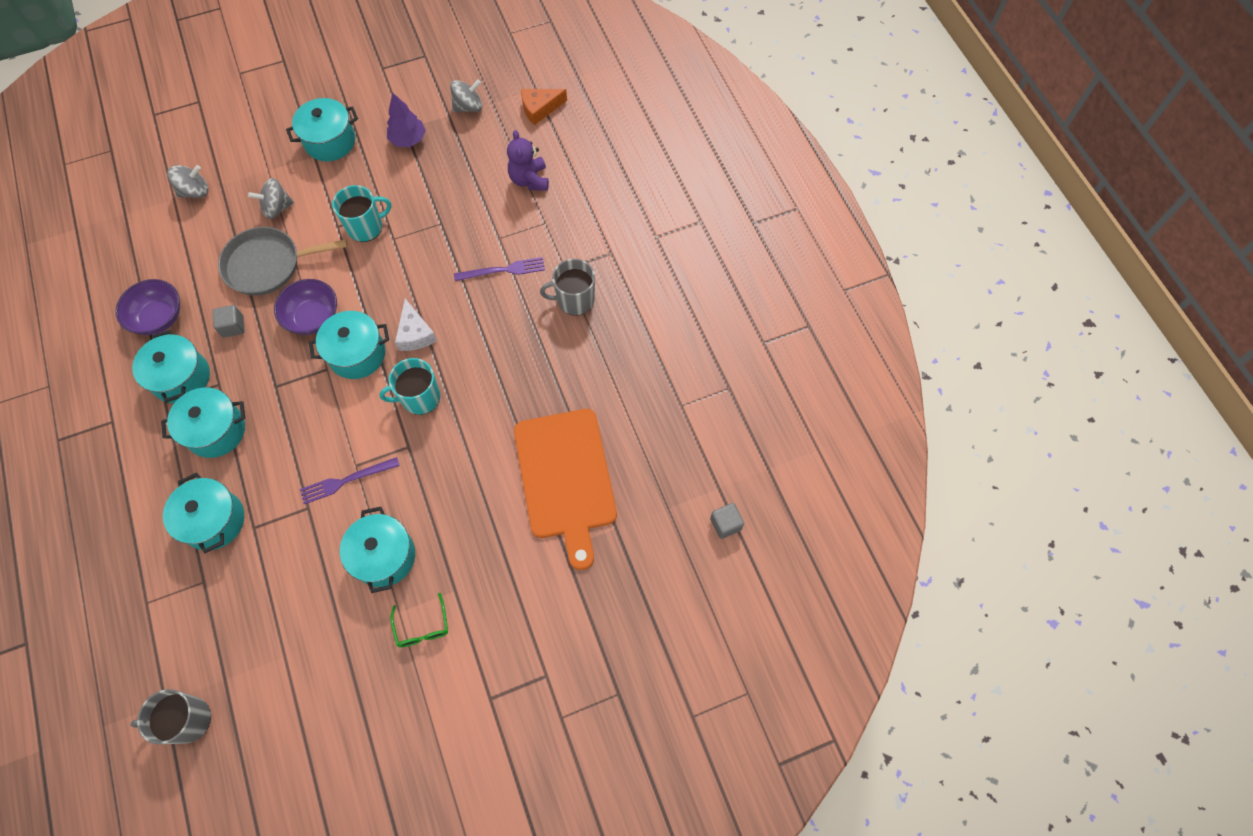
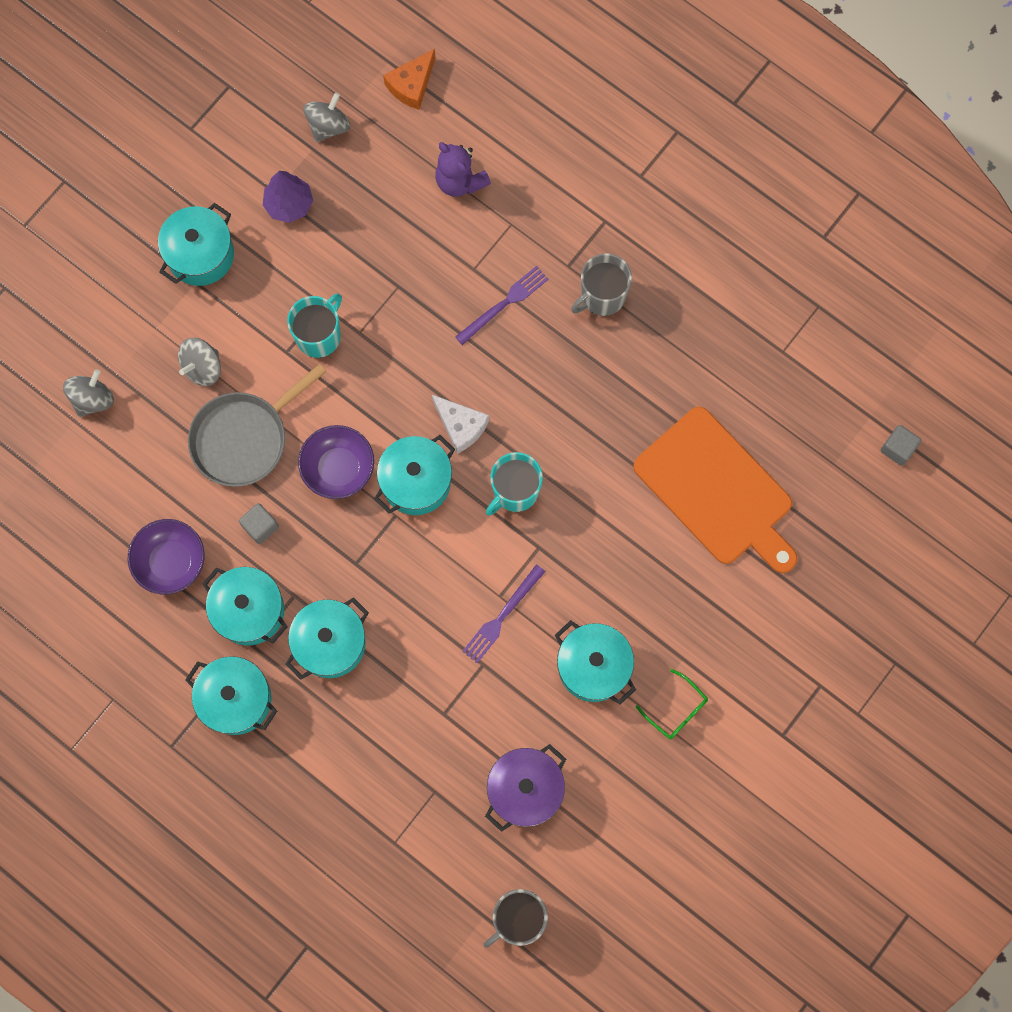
camera: 30 degrees left, 10 degrees up
turquoise pot [163,473,244,553] -> turquoise pot moved to [185,656,277,735]
none -> purple pot [485,744,566,832]

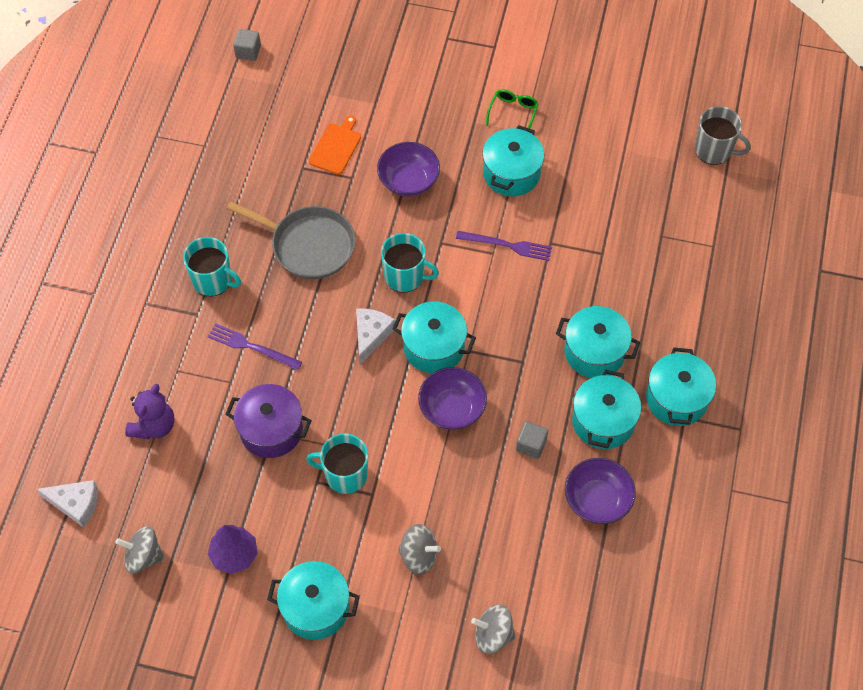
camera: 115 degrees left, 15 degrees down
grey pan [188,364,326,487] -> grey pan moved to [226,201,355,279]
orange cheese [383,49,435,110] -> white cheese [37,480,98,528]
purple pot [485,744,566,832] -> purple pot moved to [225,384,312,458]
grey mug [571,253,632,316] -> turquoise mug [183,237,241,296]
orange cutting board [633,407,798,573] -> orange cutting board [309,115,361,175], size x0.46
none -> purple bowl [377,142,440,197]

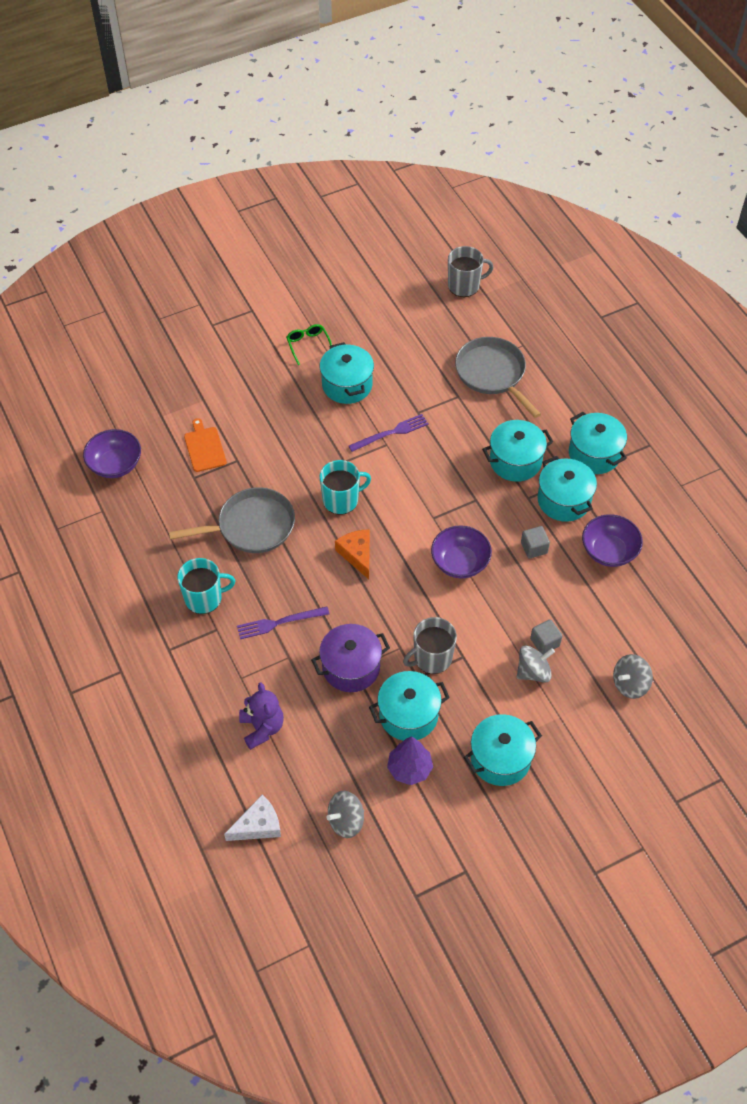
camera: 40 degrees left, 5 degrees down
grey cube [233,29,261,61] -> grey cube moved to [530,619,562,655]
turquoise mug [306,434,368,494] -> grey mug [403,617,457,674]
white cheese [356,308,395,364] -> orange cheese [335,529,370,579]
purple bowl [377,142,440,197] -> purple bowl moved to [83,429,141,478]
turquoise pot [392,301,476,373] -> turquoise pot moved to [369,671,450,741]
none -> grey pan [455,337,541,418]

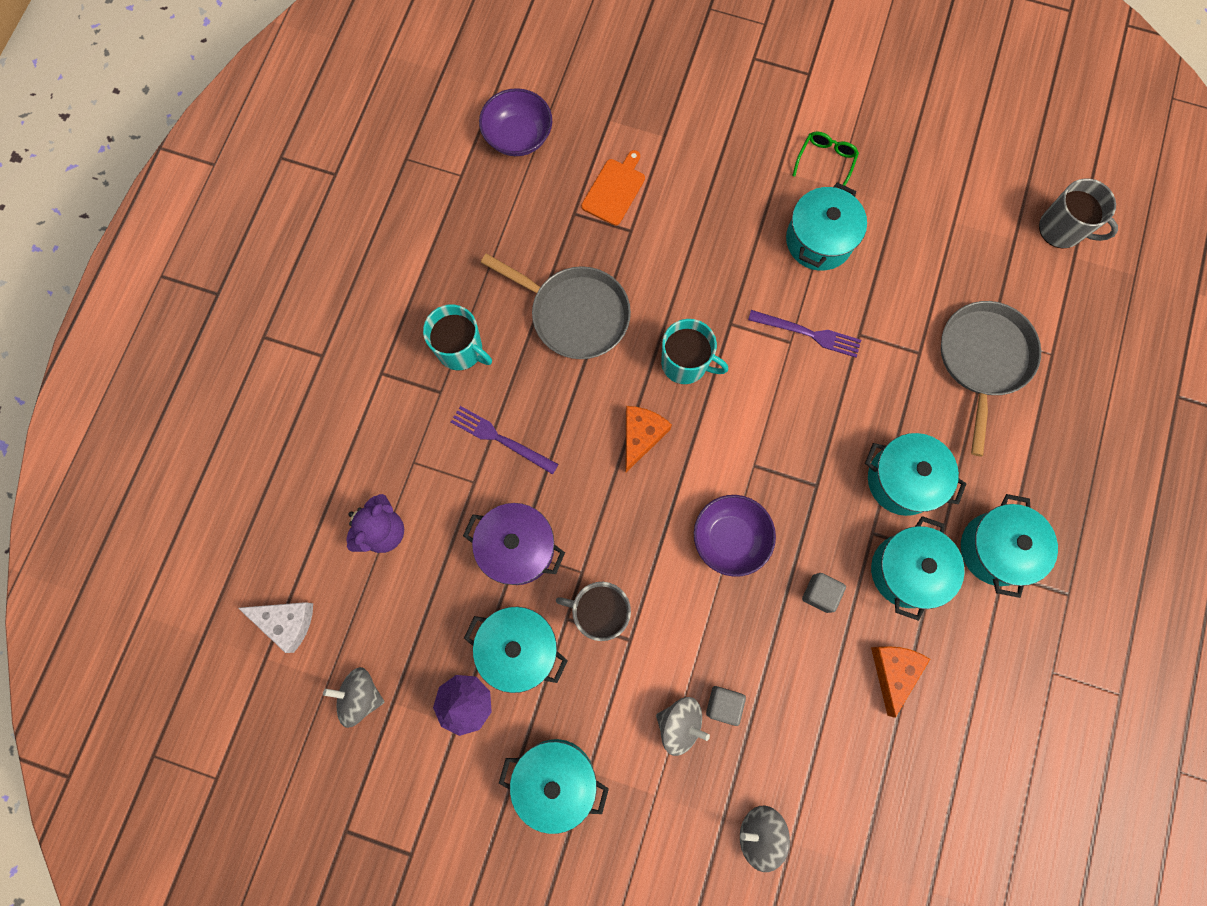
camera: 45 degrees right, 20 degrees up
purple bowl [582,514,643,567] -> orange cheese [871,646,930,718]

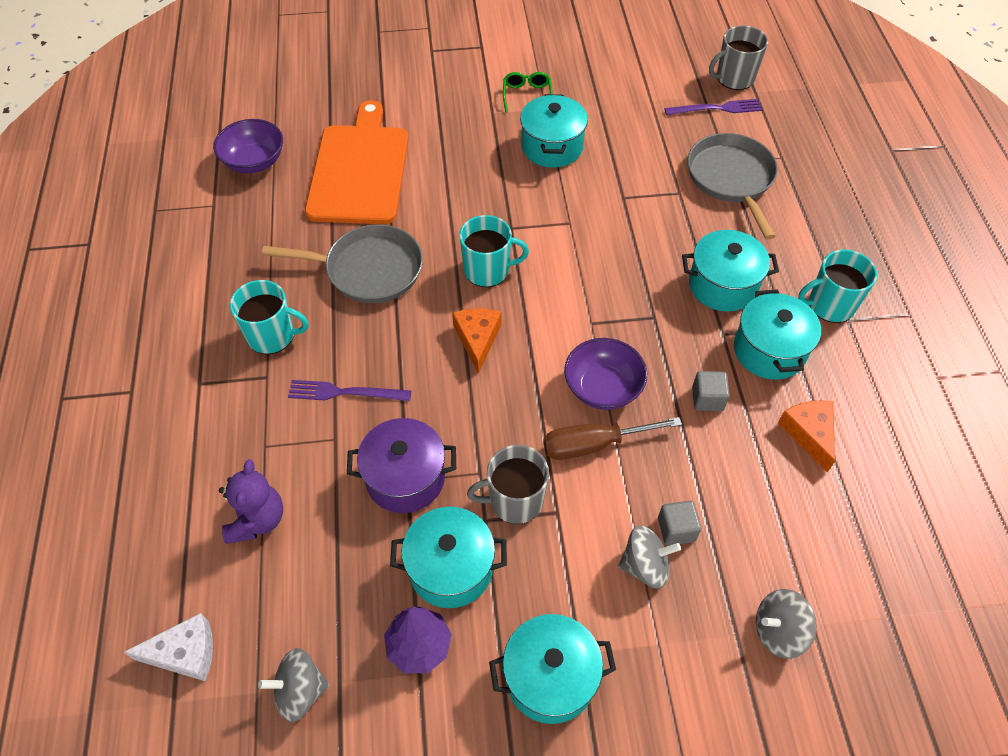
camera: 25 degrees left, 20 degrees down
orange cutting board [581,150,645,226] -> orange cutting board [305,100,409,224], size x2.17
purple fork [748,310,861,357] -> purple fork moved to [664,99,763,115]
turquoise pot [961,494,1058,598] -> turquoise mug [798,249,877,323]
grey mug [1039,179,1118,249] -> grey mug turned 150 degrees clockwise [709,25,768,90]
none -> brown screwdriver [543,417,682,460]

